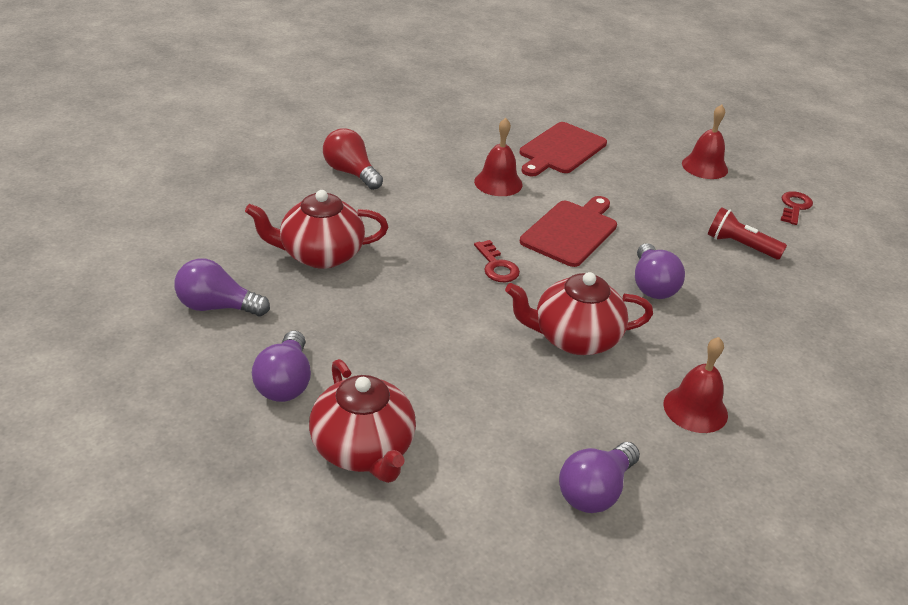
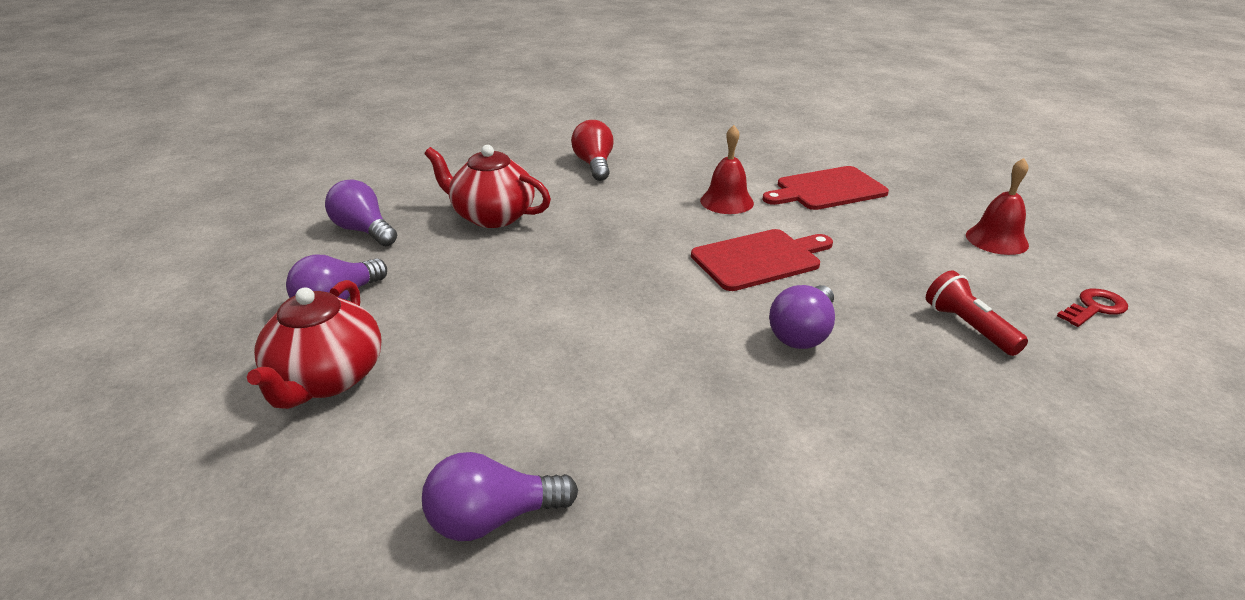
camera: 35 degrees right, 5 degrees down
red key [474,240,520,282] -> none
red teapot [505,272,653,355] -> none
red bell [663,337,728,433] -> none

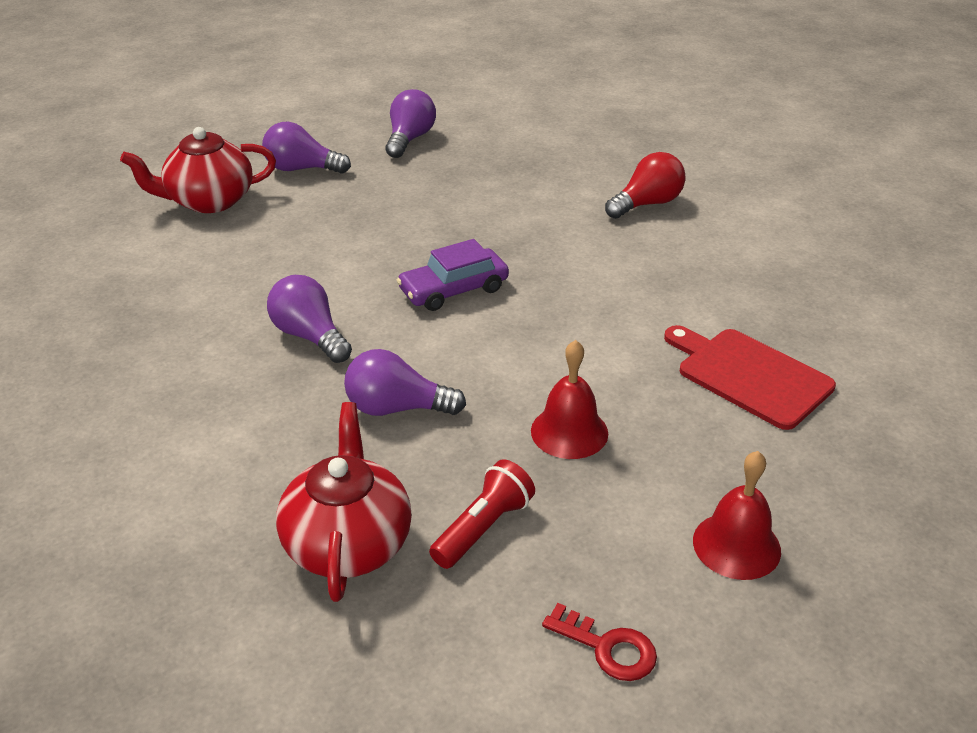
camera: 65 degrees right, 5 degrees up
purple light bulb [422,452,578,541] -> purple light bulb moved to [267,275,352,363]
red teapot [424,145,551,228] -> red teapot moved to [276,402,412,602]
red cutting board [691,229,833,291] -> none
red bell [700,125,754,214] -> red bell moved to [531,340,608,459]
none -> purple car [397,239,509,311]

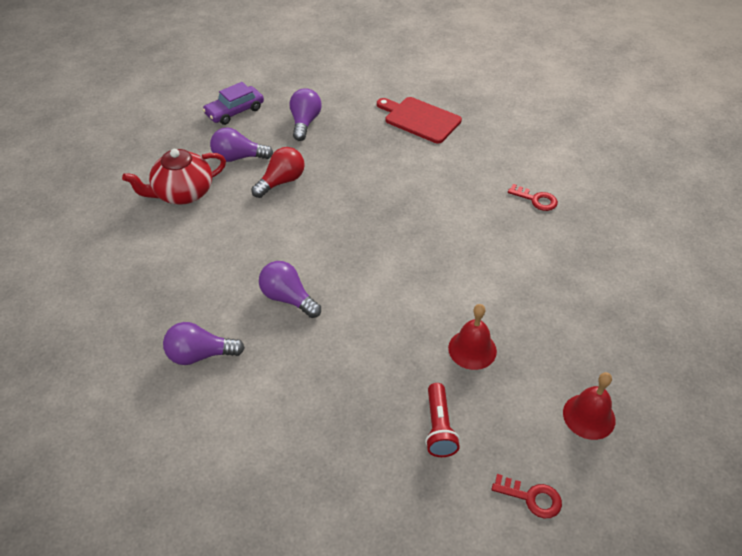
camera: 10 degrees left, 10 degrees up
red teapot [276,402,412,602] -> none
purple light bulb [344,349,466,416] -> purple light bulb moved to [163,322,245,365]
purple car [397,239,509,311] -> purple car moved to [202,82,264,125]
red flashlight [429,459,535,569] -> red flashlight turned 150 degrees clockwise [425,383,460,457]
red light bulb [605,152,686,219] -> red light bulb moved to [251,147,305,198]
red cutting board [664,325,836,430] -> red cutting board moved to [377,97,462,143]
none -> red key [508,184,558,211]

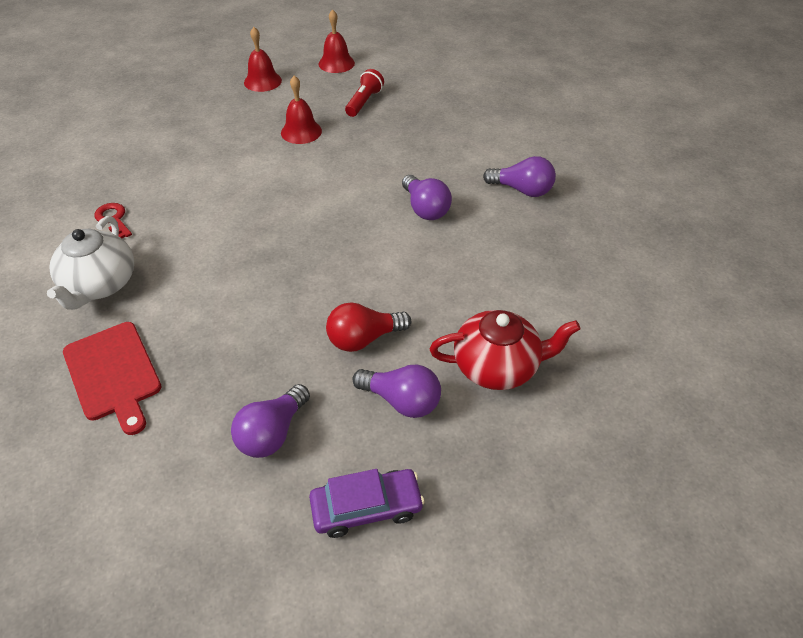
camera: 155 degrees left, 0 degrees up
red key [492,474,562,518] -> red bell [318,9,355,73]
none -> white teapot [47,216,134,310]

